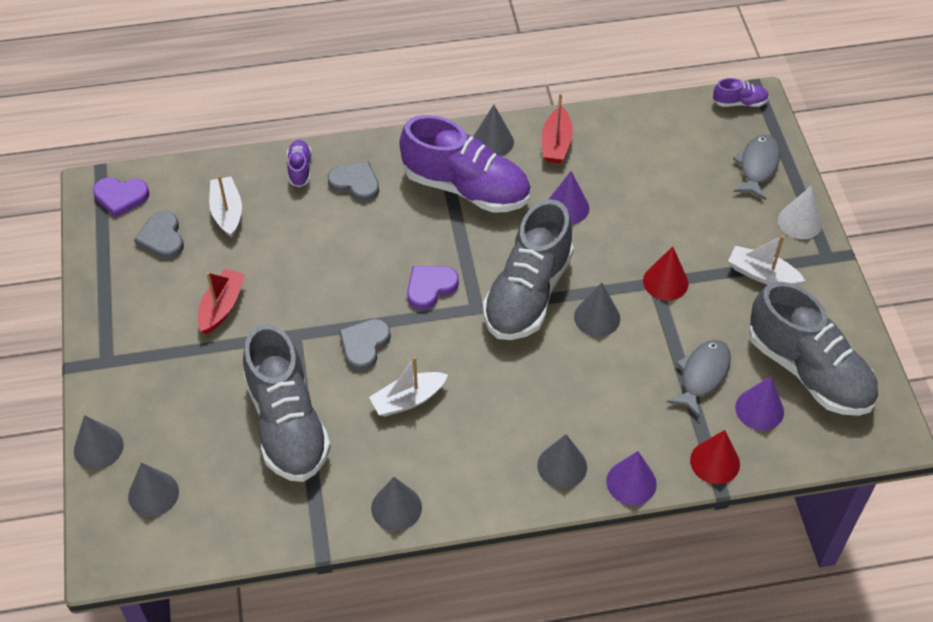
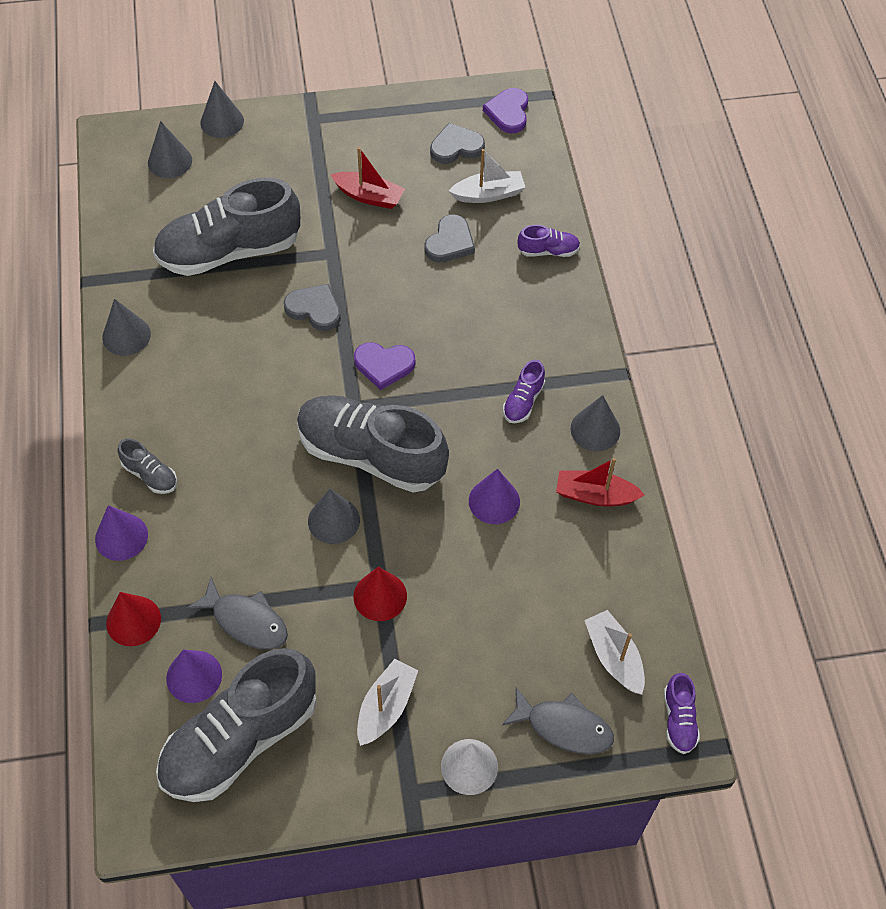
camera: 90 degrees right, 5 degrees up
grey heart [328,161,379,202] -> grey heart moved to [424,215,475,263]
white boat [369,356,448,417] -> white boat moved to [584,610,645,695]
purple shoe [400,115,531,213] -> purple shoe [503,360,545,423], size x0.42
purple heart [407,266,459,310] -> purple heart turned 135 degrees clockwise [354,342,415,390]
grey cone [537,434,587,489] -> grey shoe [118,438,177,494]

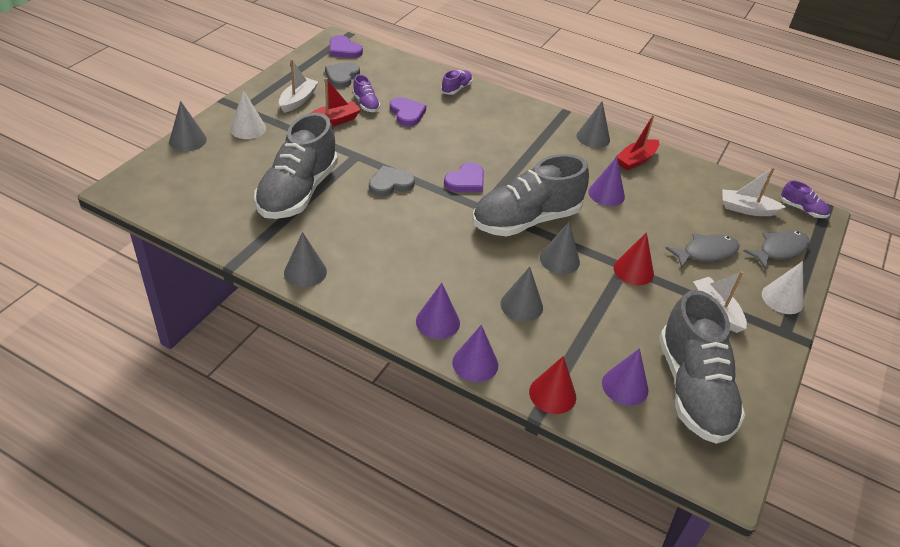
camera: 55 degrees left, 15 degrees down
grey shoe [118,438,177,494] -> purple cone [416,283,460,339]
grey cone [148,121,192,178] -> grey cone moved to [501,267,543,322]
grey fish [187,577,288,650] -> grey fish moved to [665,234,740,269]
grey heart [424,215,475,263] -> purple heart [390,97,426,126]
white boat [449,149,525,203] -> white boat moved to [279,59,318,113]
purple shoe [503,360,545,423] -> purple shoe moved to [353,74,380,112]
none -> white cone [230,90,266,139]

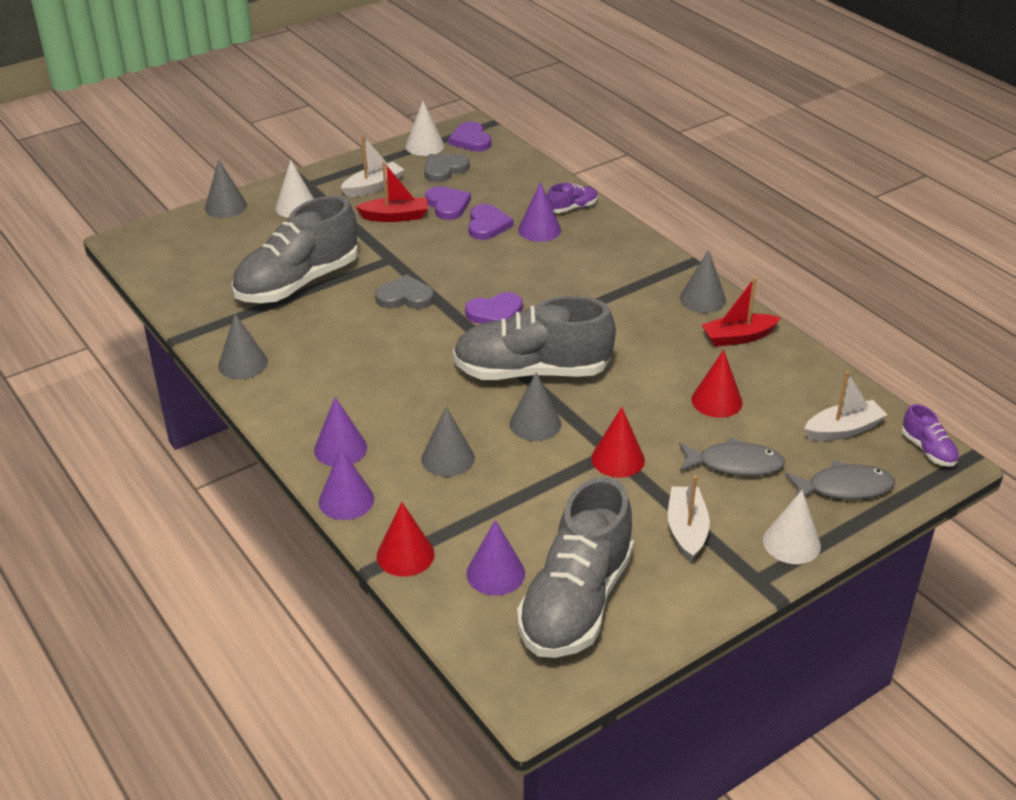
camera: 30 degrees right, 5 degrees down
purple shoe [353,74,380,112] -> purple heart [425,186,471,220]
purple cone [588,157,625,206] -> purple cone moved to [518,182,561,242]
white boat [722,167,786,216] -> white boat turned 120 degrees clockwise [804,372,887,441]
none -> white cone [405,101,444,156]
none -> red cone [691,350,743,418]

